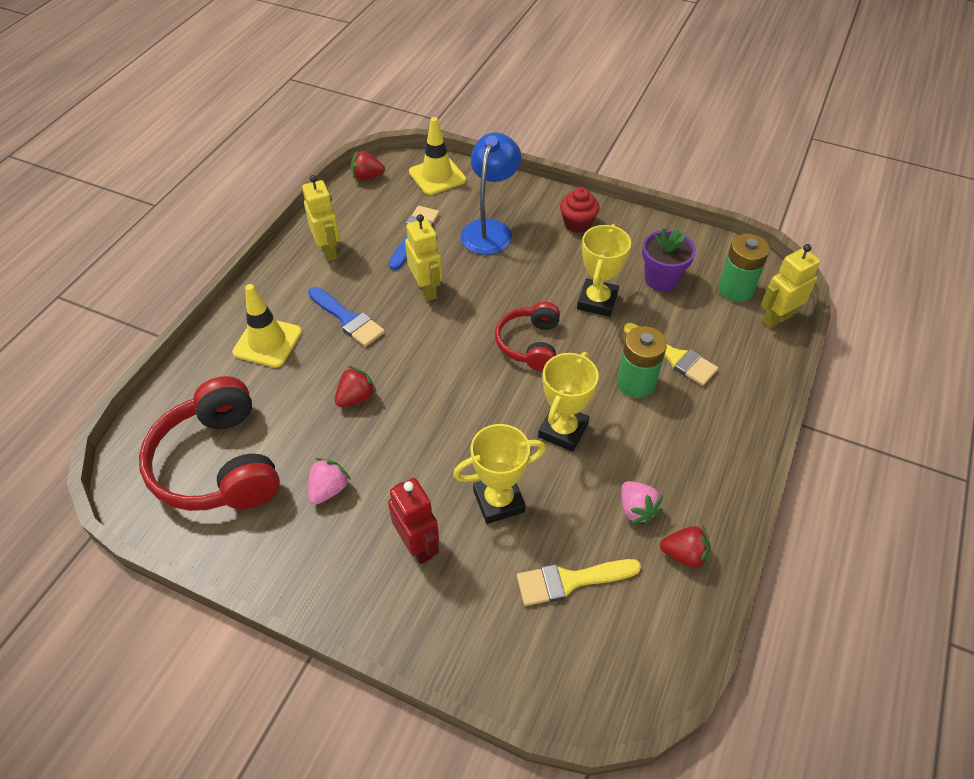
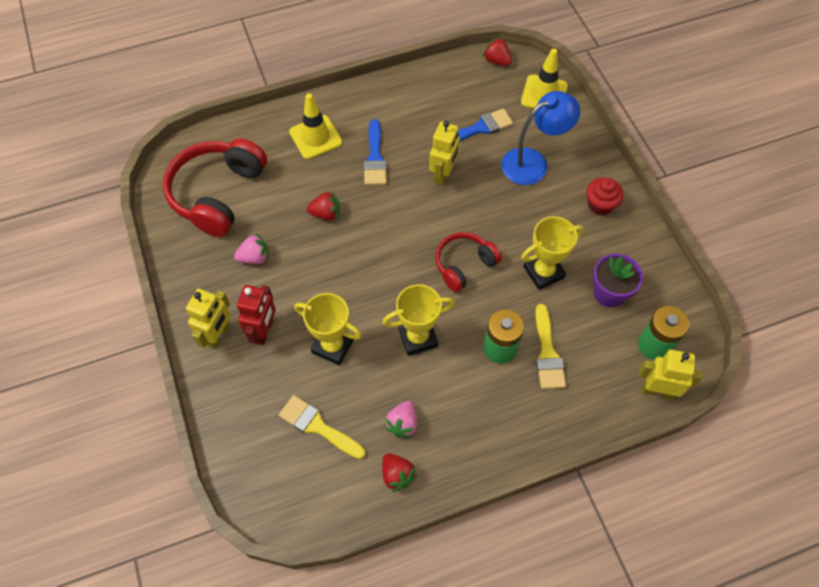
camera: 45 degrees right, 10 degrees up
yellow robot [302,175,340,261] -> yellow robot moved to [186,289,231,349]

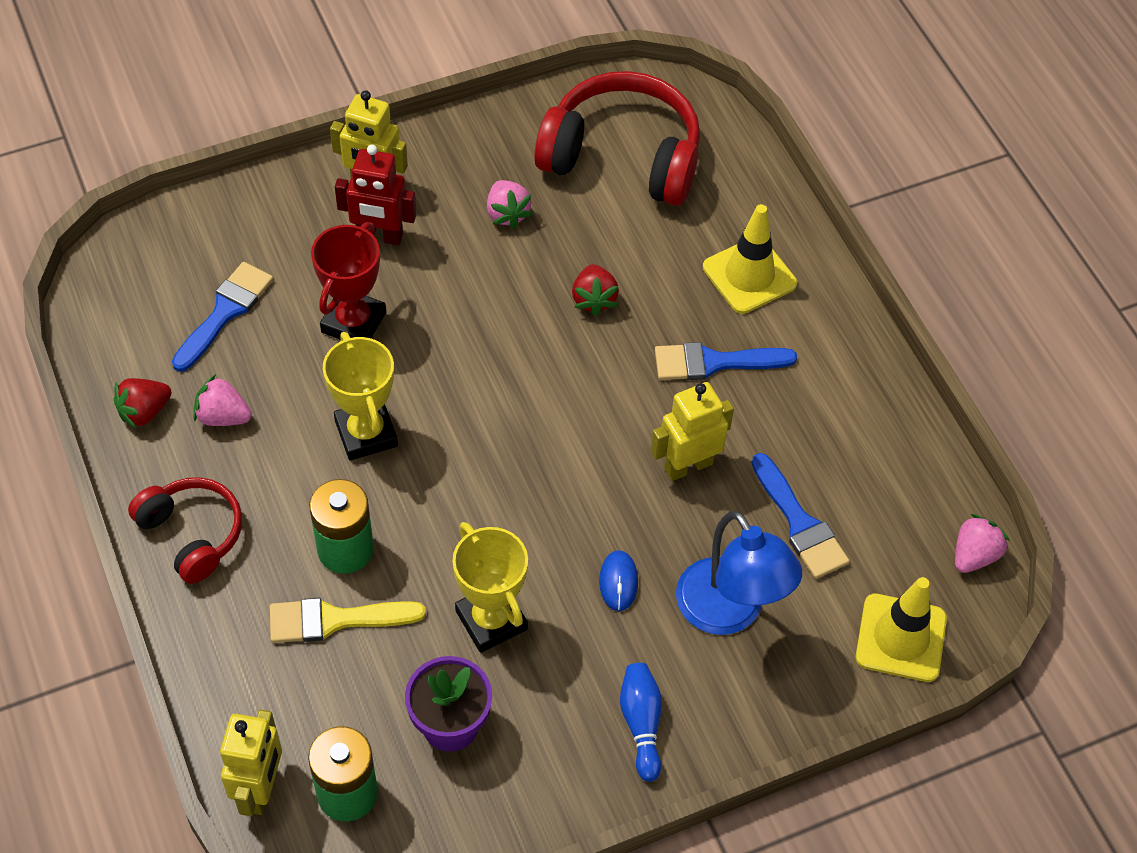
camera: 85 degrees right, 5 degrees down
yellow brush [279,395,366,459] -> blue brush [172,262,273,372]
yellow trophy [294,293,362,365] -> red trophy [311,222,386,340]
yellow robot [429,121,460,186] -> yellow robot turned 135 degrees clockwise [651,382,734,481]
red headphones [435,232,502,292] -> red headphones moved to [128,477,242,584]
red strawberry [482,37,511,66] -> pink strawberry [955,514,1010,573]
red cupcake [586,178,623,215] -> blue bowling pin [620,663,662,782]
none -> blue mouse [599,550,638,611]

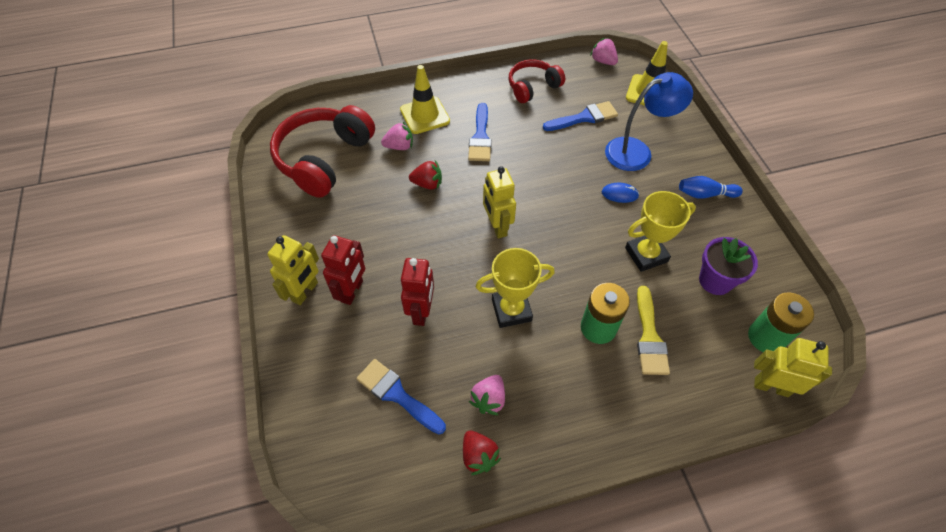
camera: 80 degrees left, 0 degrees up
red headphones [128,477,242,584] -> red headphones moved to [509,59,565,103]
red trophy [311,222,386,340] -> red robot [401,258,434,326]
pink strawberry [487,180,533,229] -> pink strawberry moved to [381,122,413,150]
yellow robot [651,382,734,481] -> yellow robot moved to [483,166,516,238]

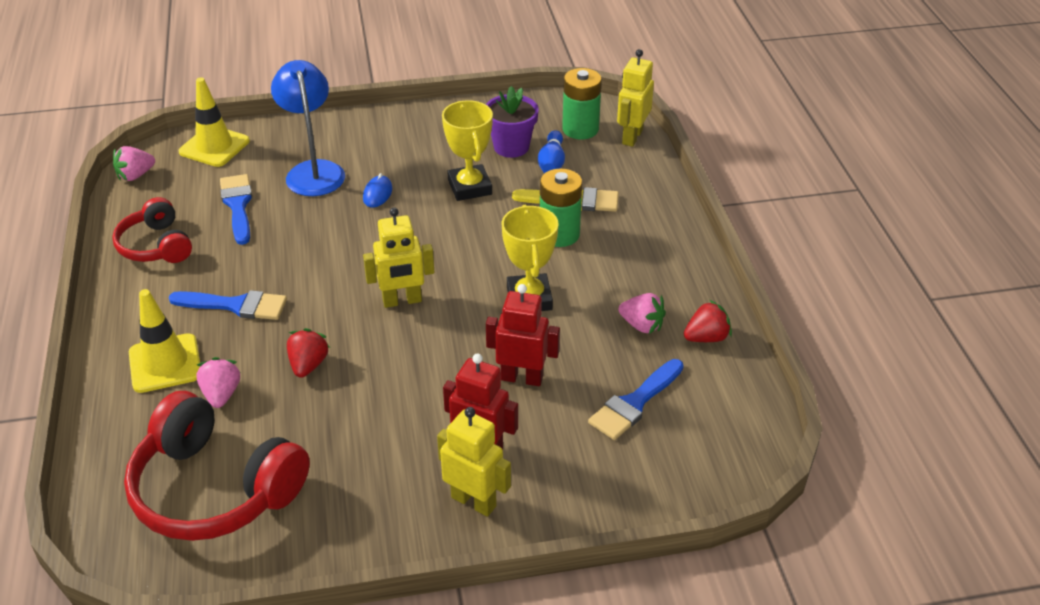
camera: 85 degrees left, 15 degrees down
blue bowling pin [679,176,743,199] -> blue bowling pin moved to [538,130,565,173]

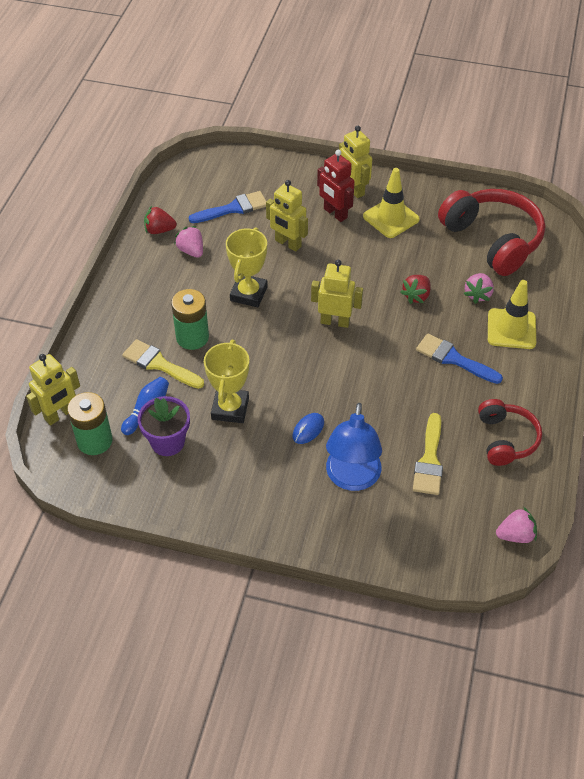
camera: 155 degrees left, 10 degrees up
yellow traffic cone [179,77,250,167] -> yellow traffic cone moved to [363,168,420,238]
blue brush [220,174,252,245] -> yellow brush [413,413,443,495]
red robot [486,284,560,386] -> yellow robot [266,180,308,252]

